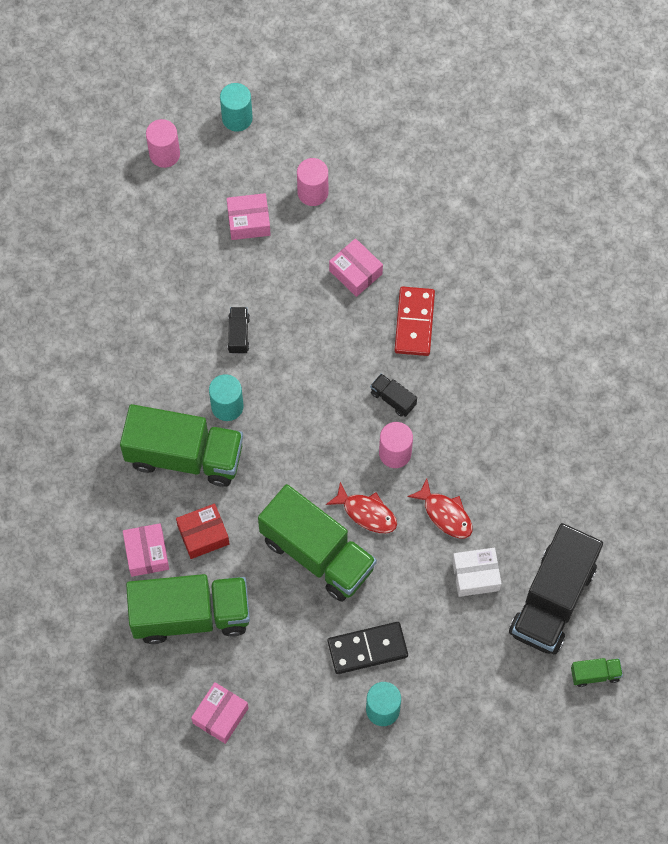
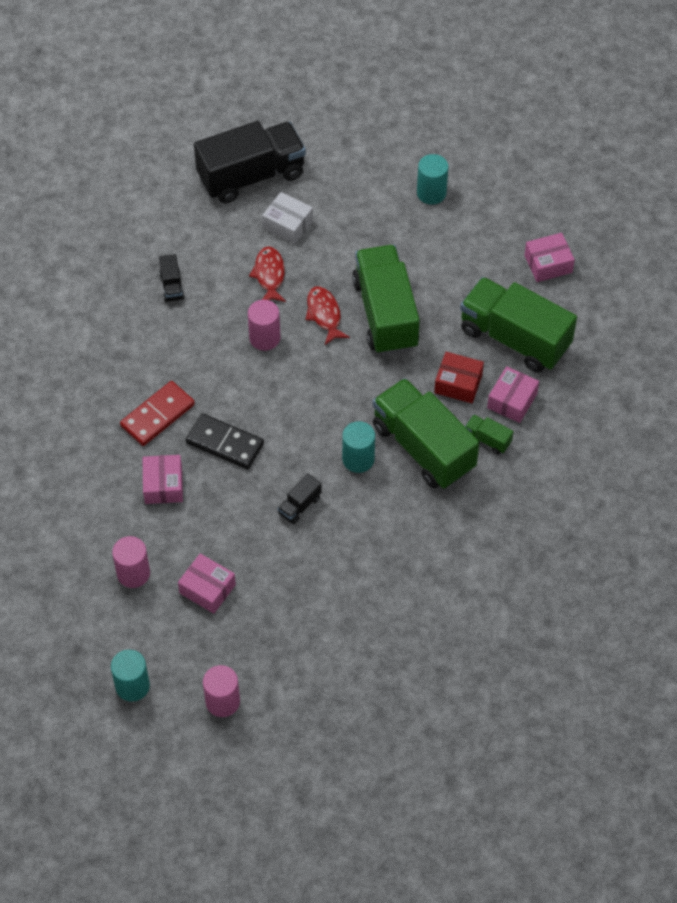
camera: 140 degrees left, 10 degrees down
black domino [328,622,408,674] -> black domino moved to [186,413,264,469]
black truck [370,374,417,417] -> black truck moved to [159,254,185,302]
green truck [571,658,623,687] -> green truck moved to [465,414,514,454]

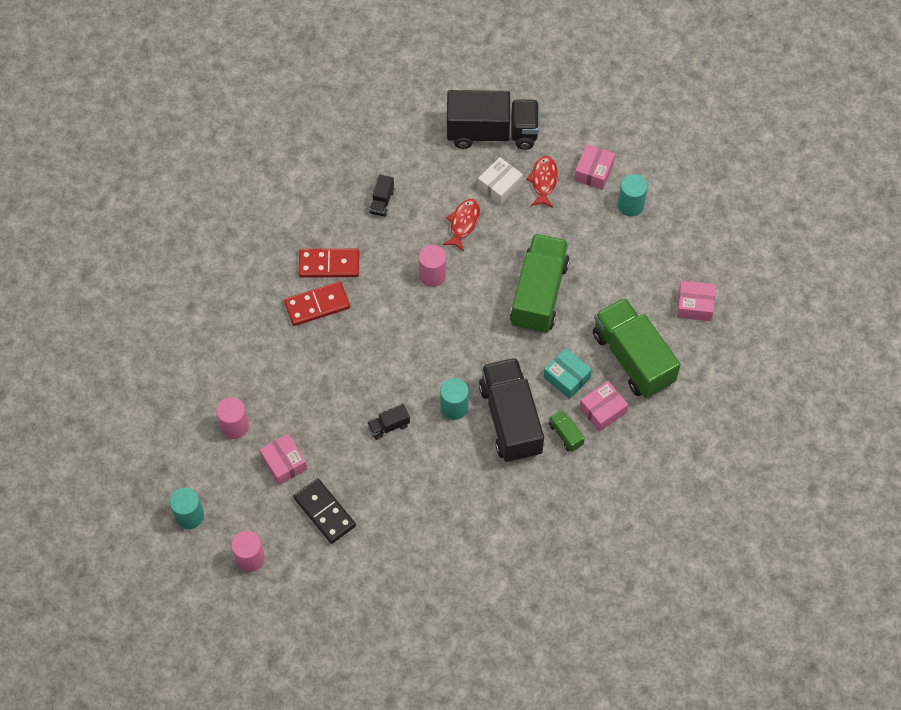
camera: 25 degrees right, 5 degrees up
pink box [143,455,183,504] -> pink box moved to [574,144,615,190]
black domino [186,413,264,469] -> black domino moved to [293,478,356,544]
white box [262,192,313,244] -> white box turned 75 degrees clockwise [478,157,523,206]
red fish [305,286,350,345] -> red fish moved to [526,156,558,208]
green truck [373,378,479,489] -> black truck [479,358,544,462]
red box [434,352,484,403] -> turquoise box [543,348,592,399]
none -> red domino [298,249,359,278]

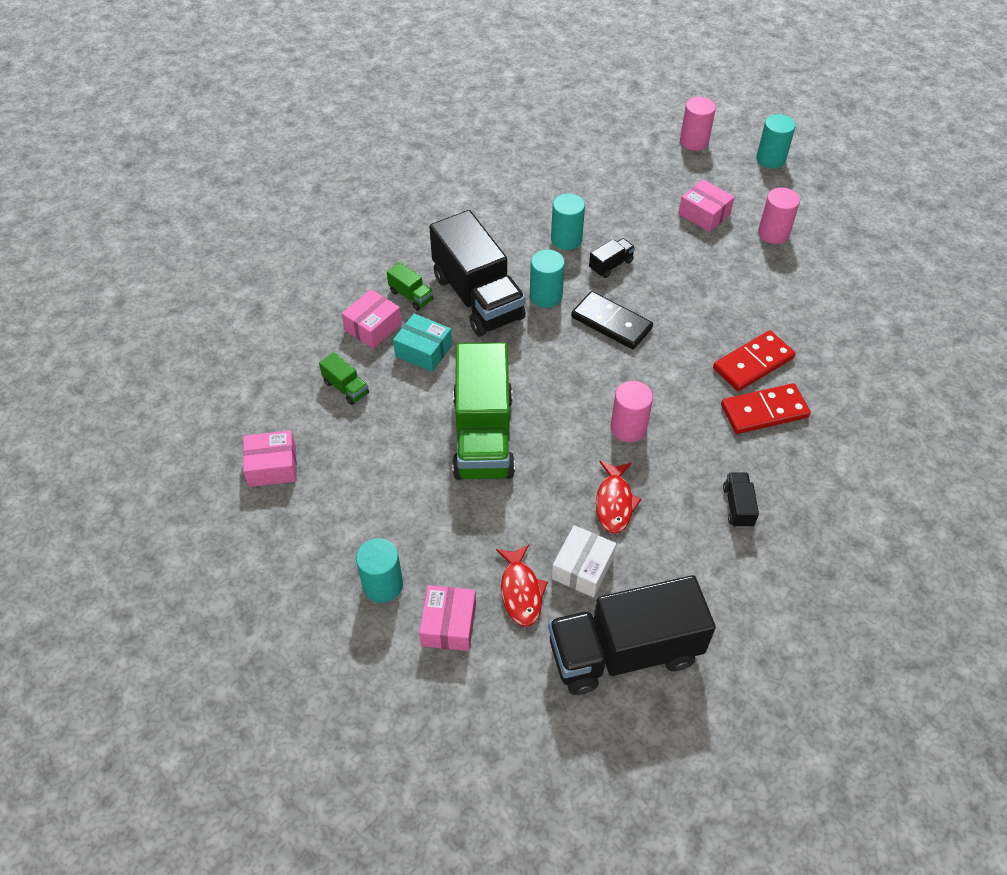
camera: 165 degrees right, 10 degrees down
black domino [293,478,356,544] -> black domino moved to [571,291,653,349]
green truck [593,298,681,398] -> green truck [319,352,369,405], size x0.41
none -> turquoise cylinder [551,193,585,250]

